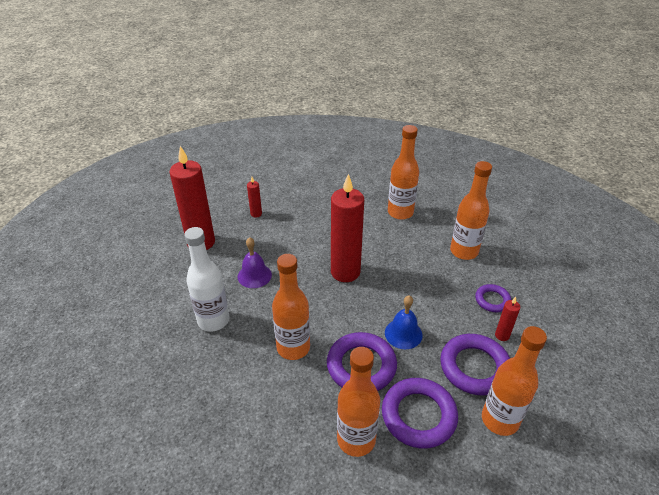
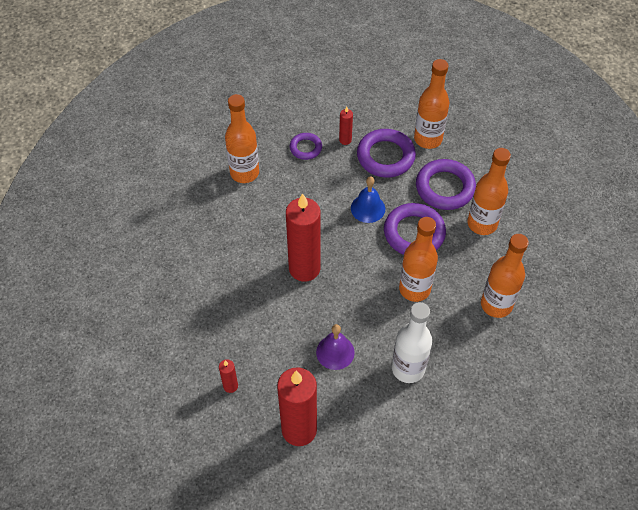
camera: 105 degrees left, 15 degrees up
orange bottle [388,125,419,220] -> orange bottle moved to [481,234,529,318]

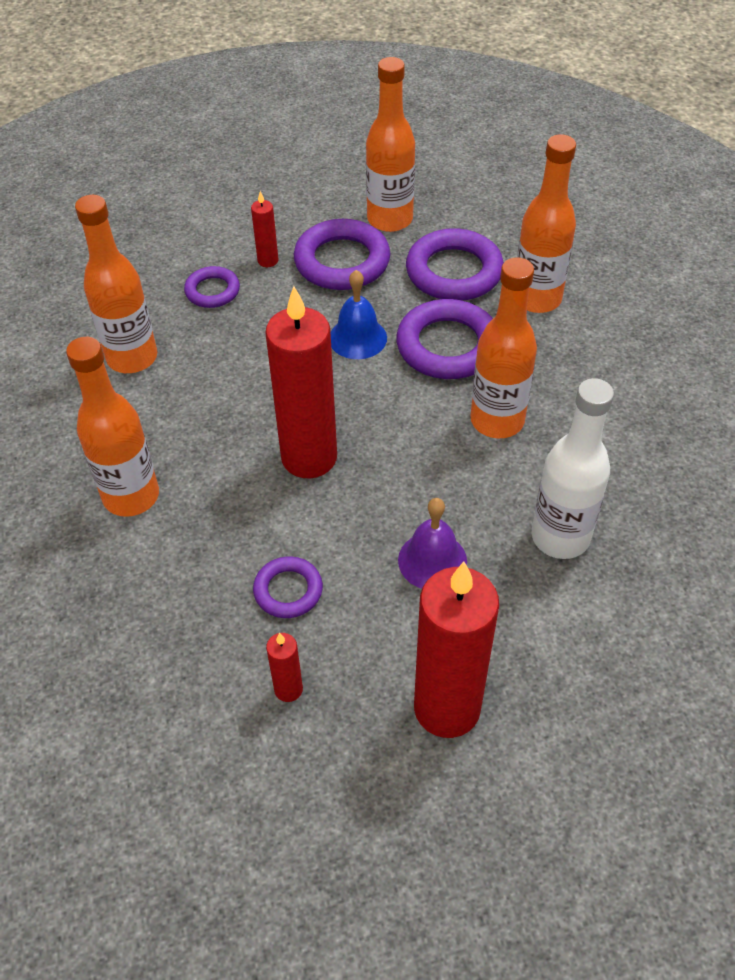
camera: 25 degrees left, 5 degrees down
orange bottle [481,234,529,318] -> orange bottle moved to [66,337,159,517]
none -> purple ring [253,556,323,618]

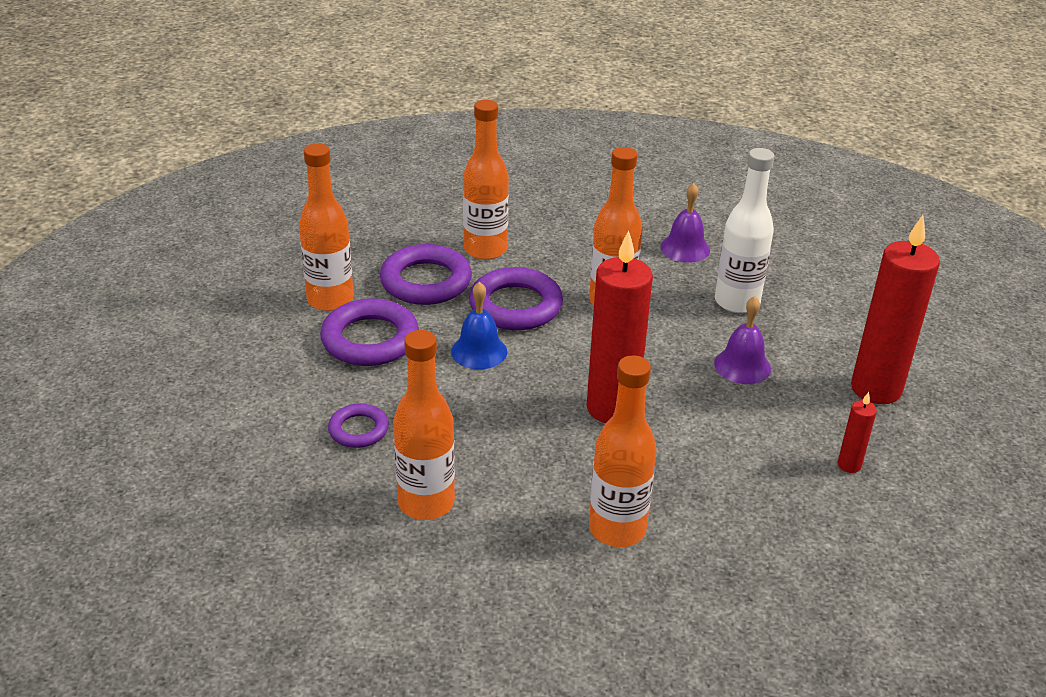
camera: 75 degrees left, 15 degrees down
red candle [251,191,278,267] -> none
purple ring [253,556,323,618] -> none
none -> purple bell [660,183,710,263]

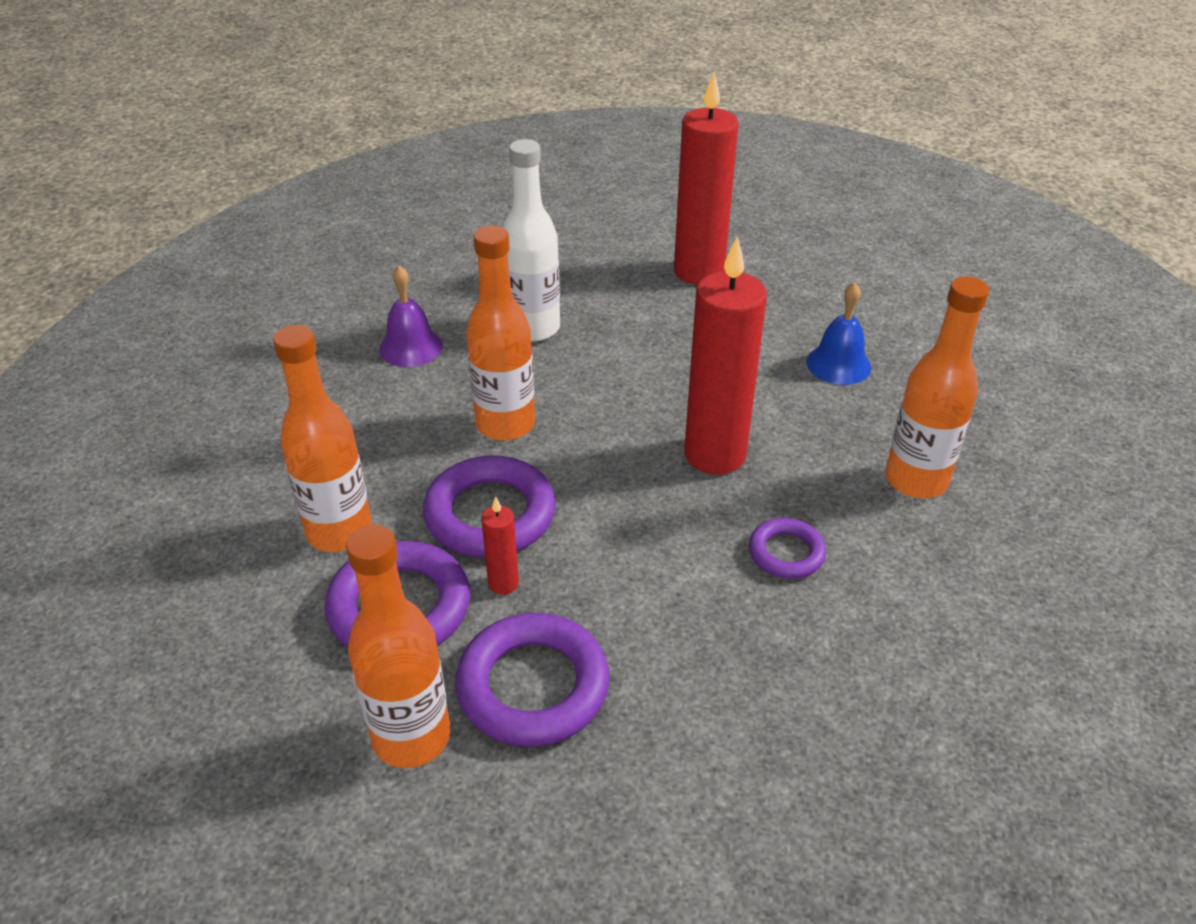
camera: 80 degrees left, 5 degrees up
purple ring [328,403,389,448] -> purple ring moved to [749,518,826,579]
orange bottle [393,330,455,520] -> none
blue bell [451,282,507,370] -> blue bell moved to [806,282,872,385]
purple bell [714,296,771,384] -> none
red candle [837,392,877,473] -> red candle moved to [481,497,519,595]

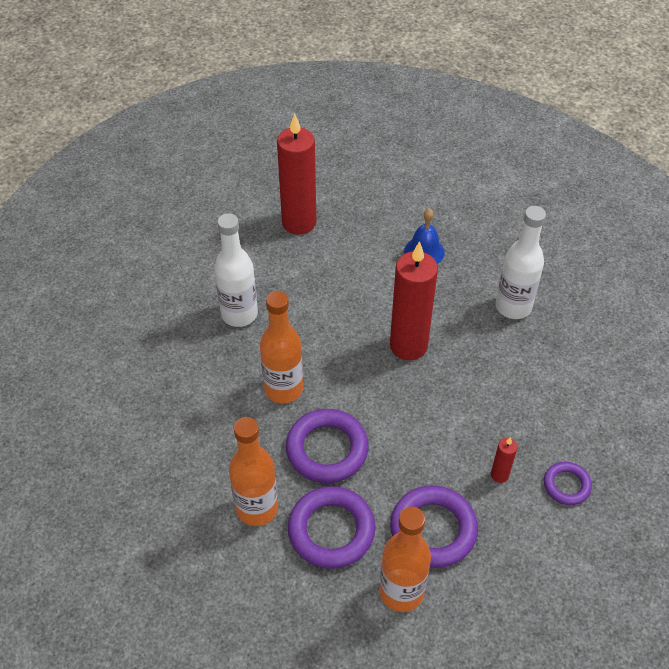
camera: 35 degrees left, 10 degrees up
purple bell [379,266,443,367] -> none
red candle [481,497,519,595] -> red candle moved to [491,437,518,483]
purple ring [749,518,826,579] -> purple ring moved to [544,462,592,505]
orange bottle [885,277,989,498] -> white bottle [496,206,546,319]

